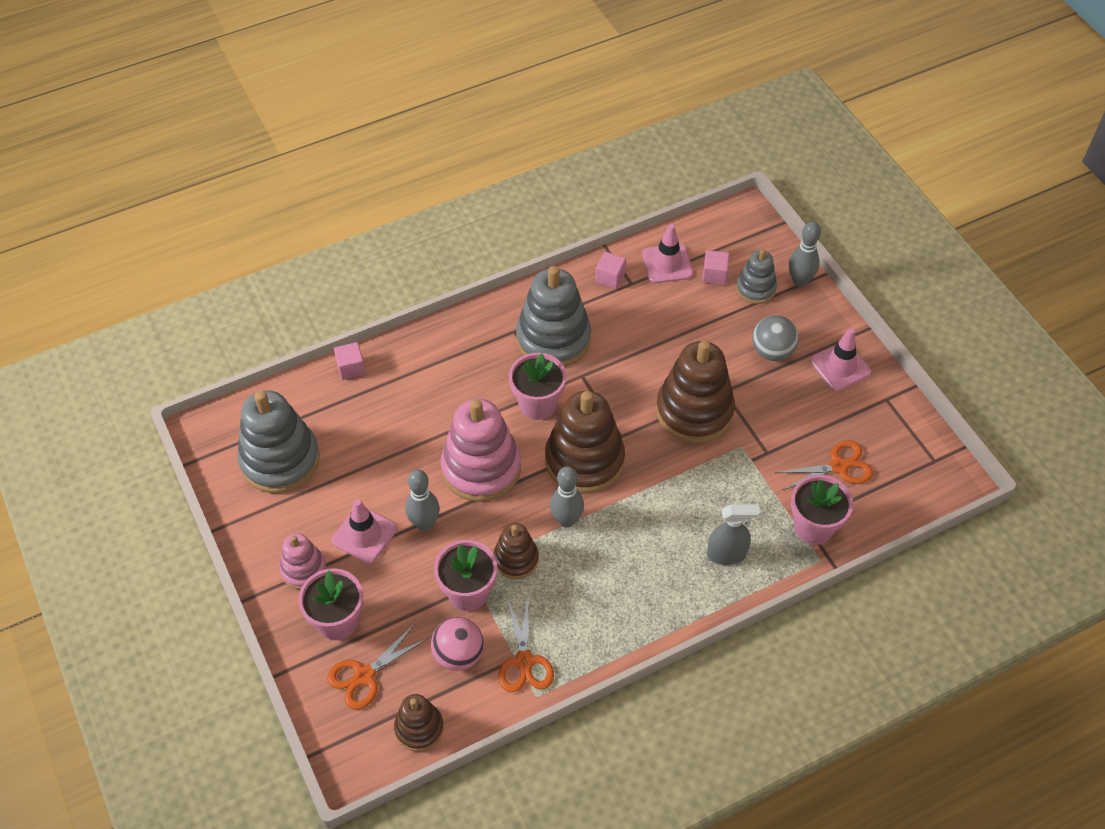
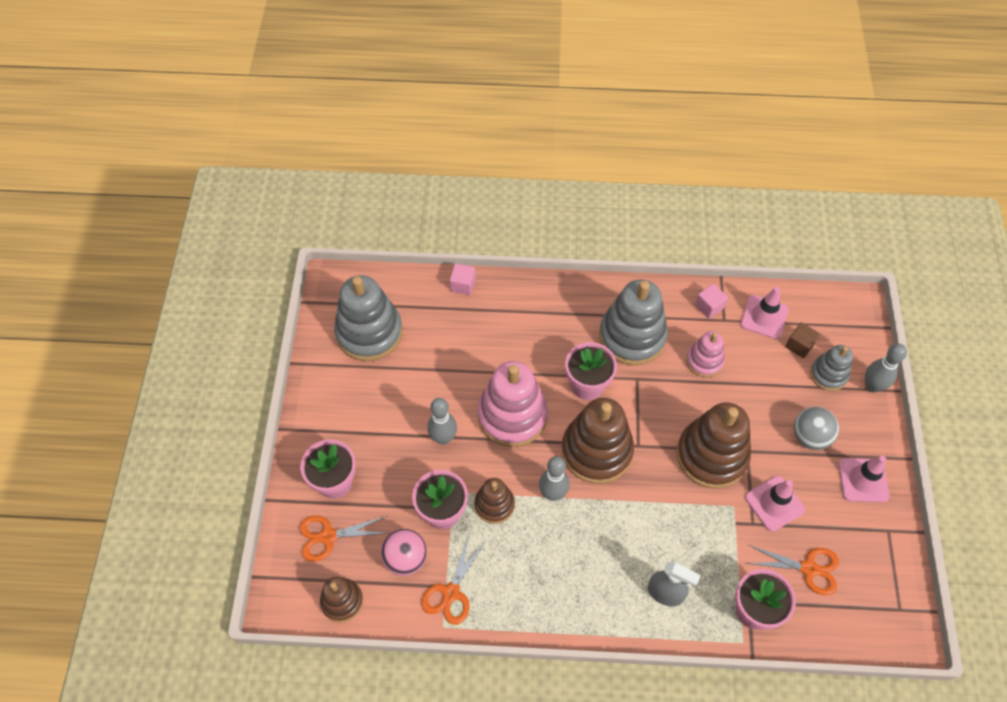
camera: 30 degrees right, 5 degrees up
pink stacking toy [279,533,327,590] -> pink stacking toy moved to [686,331,725,377]
pink traffic cone [332,499,397,564] -> pink traffic cone moved to [745,476,805,532]
pink cube [702,250,730,285] -> brown cube [785,323,820,358]

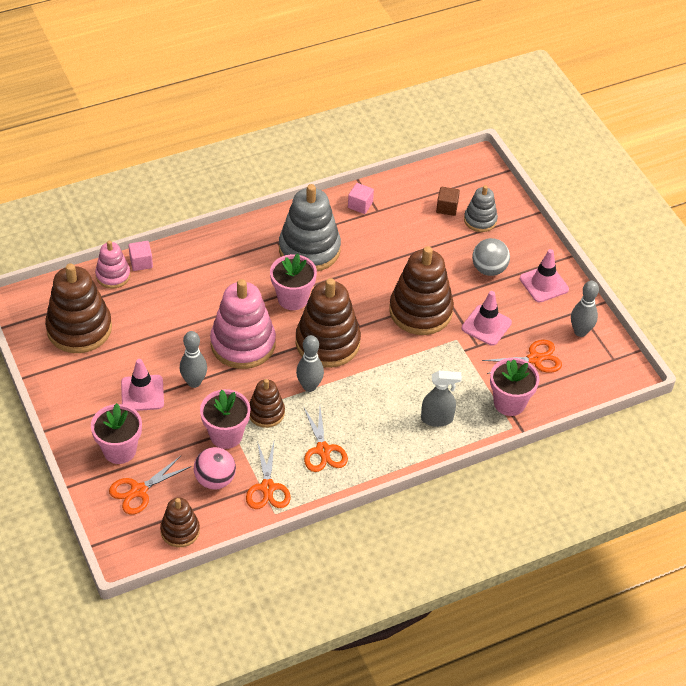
camera: 30 degrees left, 10 degrees down
grey stacking toy [334,275,403,361] -> brown stacking toy [45,263,112,353]
pink stacking toy [686,331,725,377] -> pink stacking toy moved to [95,241,130,289]
pink traffic cone [741,287,789,339] -> pink traffic cone moved to [121,359,164,411]
grey bowling pin [865,344,907,393] -> grey bowling pin moved to [571,281,599,337]
none -> orange scissors [303,406,348,472]

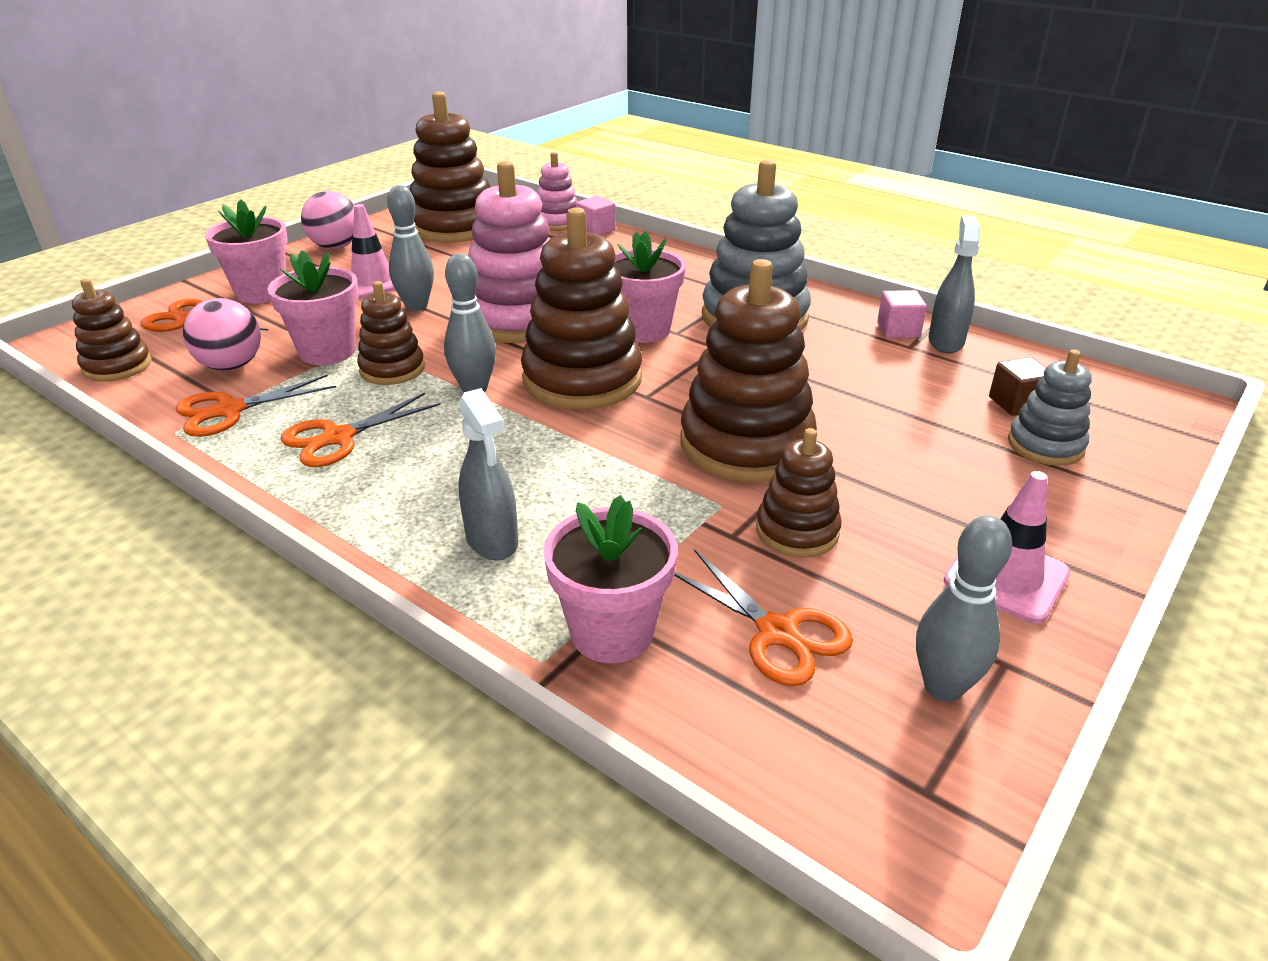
camera: 65 degrees right, 15 degrees down
pink traffic cone [462,291,512,346] -> brown stacking toy [756,428,842,558]
grey ball [472,238,510,276] -> none
none -> pink ball [301,191,355,249]
none -> grey spray bottle [928,215,980,353]

